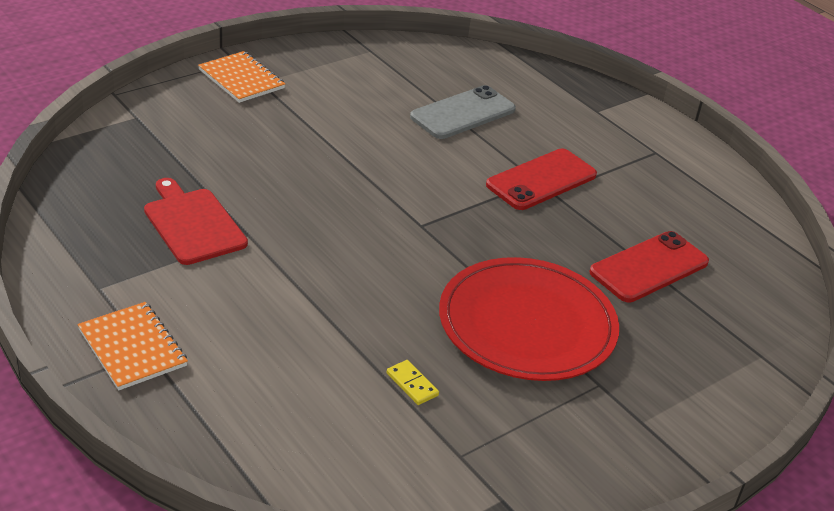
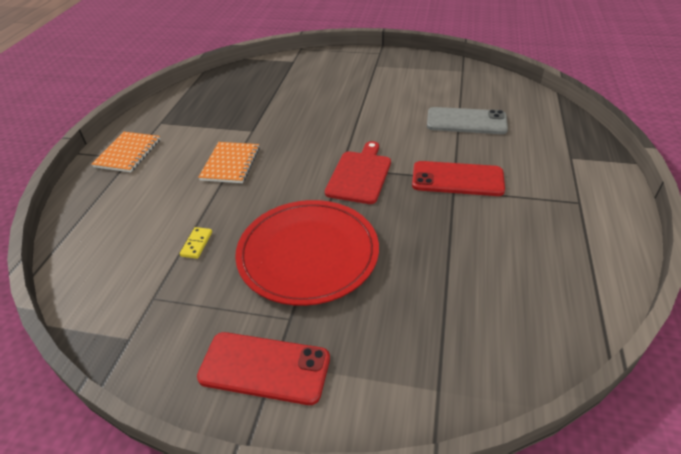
camera: 55 degrees right, 5 degrees up
red cutting board [144,178,248,265] -> red cutting board moved to [325,141,391,204]
orange notebook [198,51,285,103] -> orange notebook moved to [198,142,260,183]
red phone [589,231,709,302] -> red phone moved to [197,332,330,405]

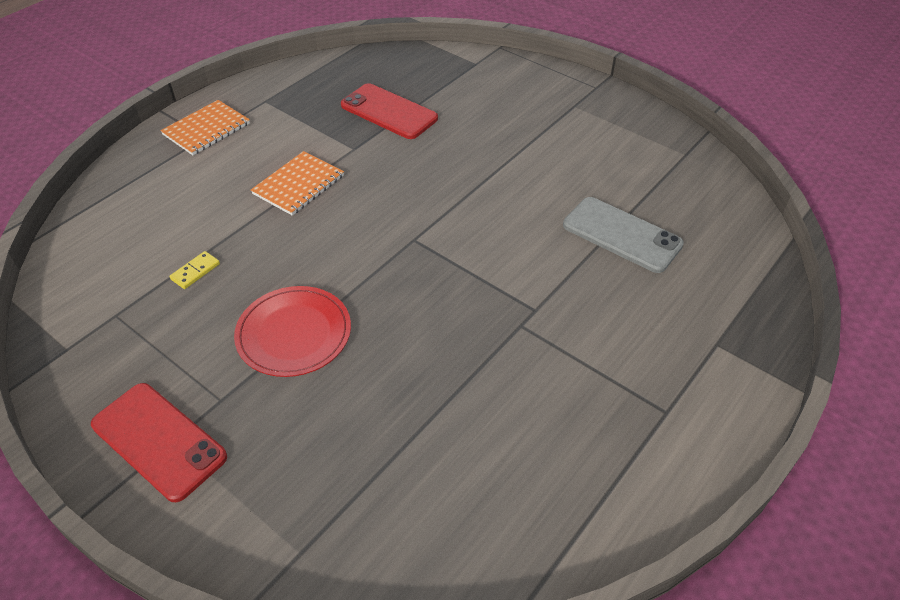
camera: 25 degrees right, 5 degrees up
red plate [235,200,379,306] -> red plate [234,286,351,377], size x0.66
red cutting board [325,141,391,204] -> none
red phone [412,161,505,196] -> red phone moved to [341,83,438,139]

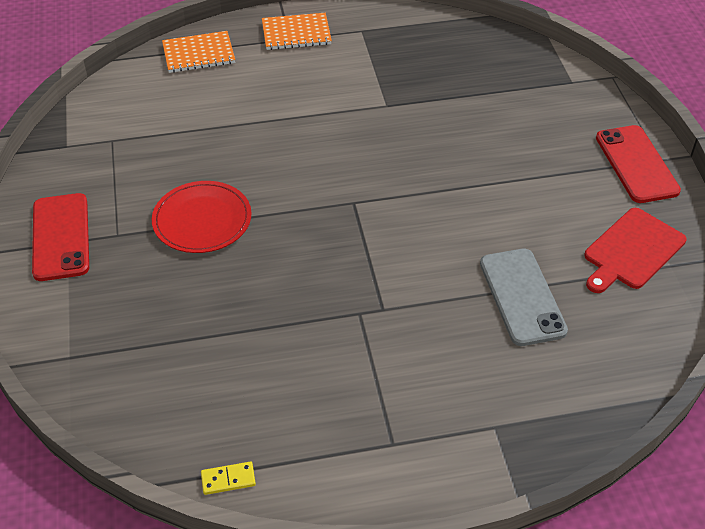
camera: 40 degrees right, 0 degrees up
yellow domino [170,251,220,289] -> yellow domino moved to [201,462,256,495]
orange notebook [251,151,344,216] -> orange notebook moved to [162,31,235,73]
red phone [341,83,438,139] -> red phone moved to [596,125,681,203]
none -> red cutting board [584,208,687,293]

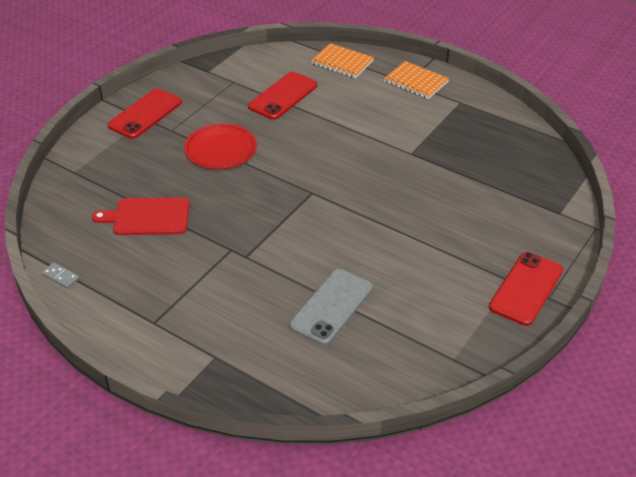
camera: 45 degrees right, 5 degrees down
yellow domino [201,462,256,495] -> grey domino [41,262,79,289]
red cutting board [584,208,687,293] -> red cutting board moved to [92,197,190,235]
none -> red phone [248,72,317,120]

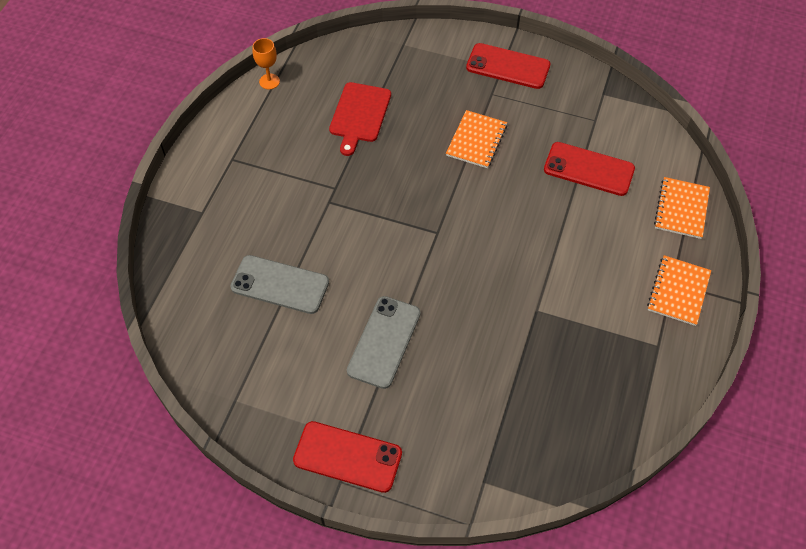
camera: 75 degrees right, 15 degrees up
grey domino [41,262,79,289] -> orange goblet [253,38,280,89]
red cutting board [92,197,190,235] -> red cutting board turned 150 degrees counterclockwise [329,82,391,156]
red plate [184,123,257,169] -> orange notebook [446,110,507,168]
none -> grey phone [347,296,421,389]

